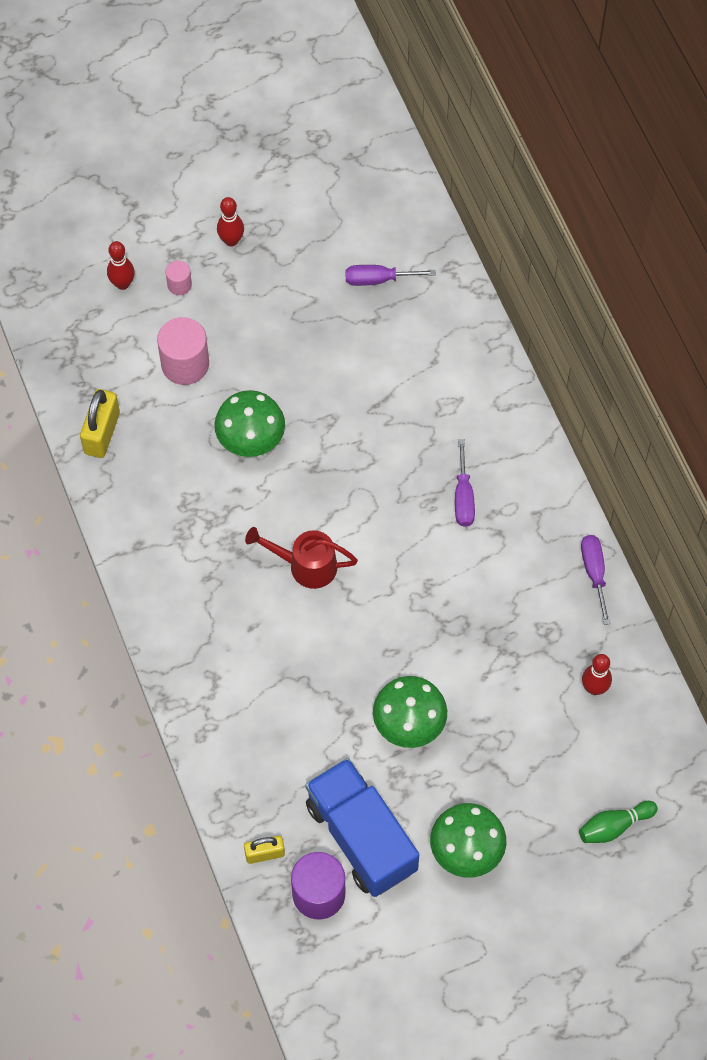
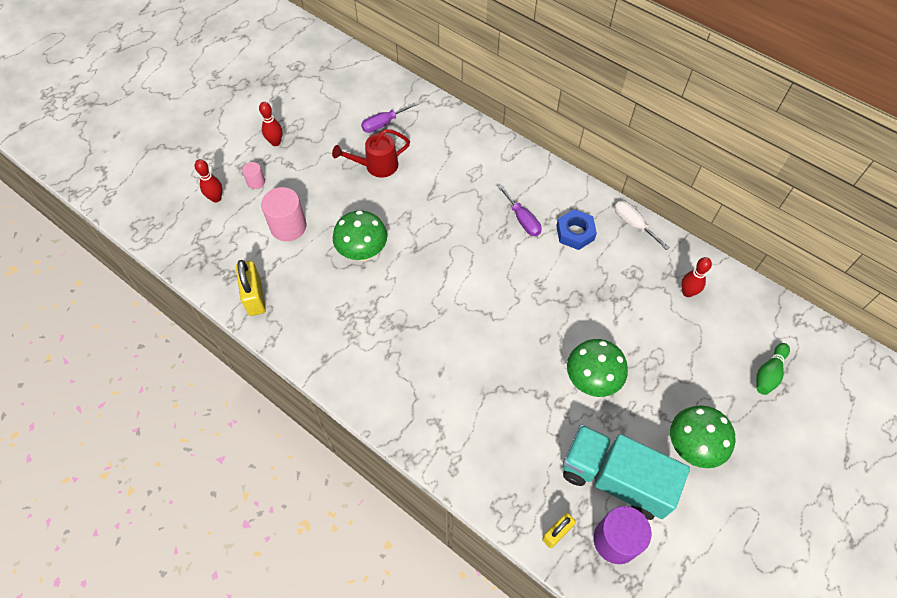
camera: 30 degrees left, 5 degrees down
red watering can [245,527,358,589] -> red watering can moved to [332,129,410,178]
blue truck [305,758,419,897] -> turquoise truck [563,424,690,520]
purple screwdriver [581,535,610,625] -> white screwdriver [614,201,670,250]
none -> blue nut [556,209,597,250]

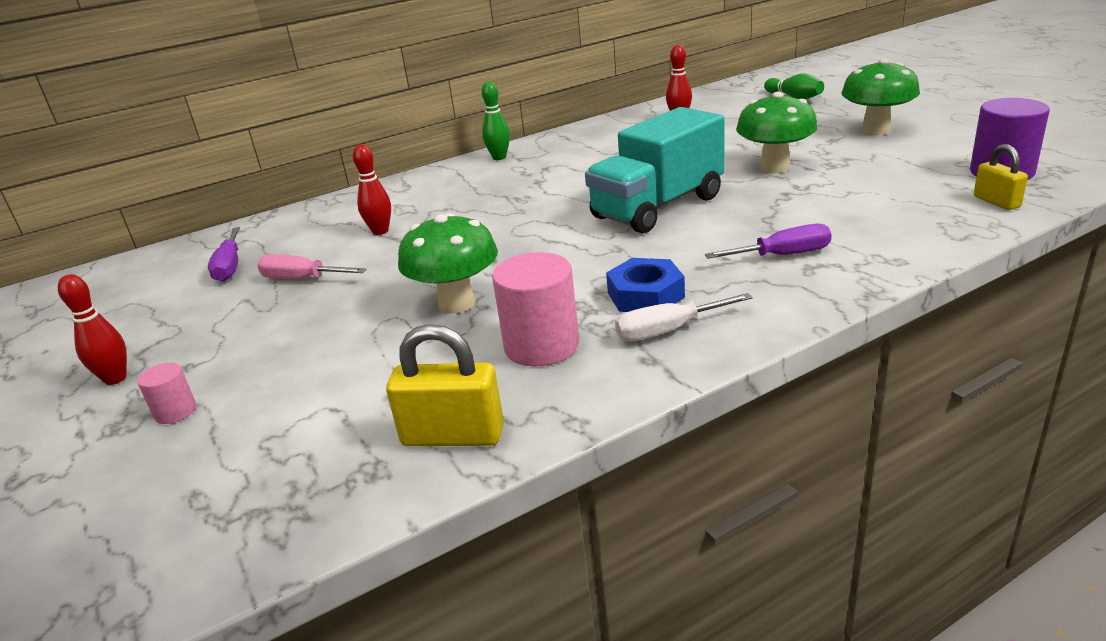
camera: 65 degrees left, 30 degrees down
red bowling pin [195,159,222,203] -> red bowling pin moved to [353,144,391,235]
pink cylinder [261,187,306,241] -> pink cylinder moved to [492,252,579,366]
red watering can [332,129,410,178] -> pink screwdriver [257,254,366,279]
purple screwdriver [498,185,541,236] -> purple screwdriver moved to [705,224,832,259]
blue nut [556,209,597,250] -> blue nut moved to [606,258,685,312]
turquoise truck [563,424,690,520] -> turquoise truck moved to [585,107,725,233]
white screwdriver [614,201,670,250] -> white screwdriver moved to [615,293,753,341]
none -> green bowling pin [482,82,510,160]

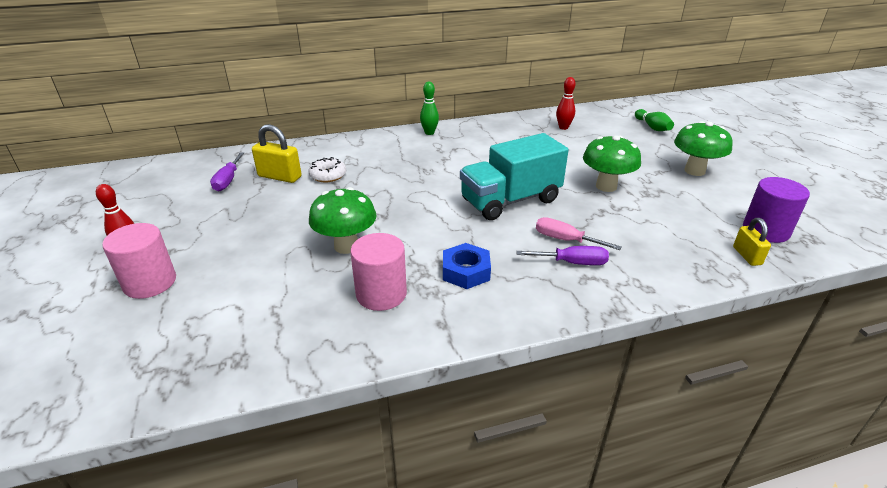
camera: 10 degrees right, 5 degrees up
pink cylinder [137,363,196,424] -> pink cylinder [102,223,176,299], size x1.94
pink screwdriver [257,254,366,279] -> pink screwdriver moved to [536,217,621,250]
red bowling pin [353,144,391,235] -> white donut [308,157,346,182]
yellow padlock [386,324,504,446] -> yellow padlock moved to [252,124,302,183]
white screwdriver [615,293,753,341] -> none

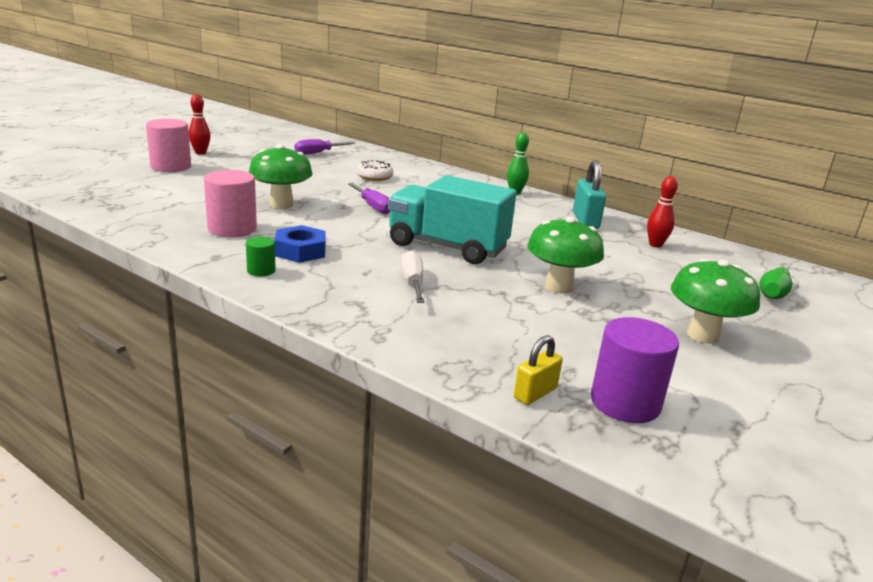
camera: 50 degrees right, 10 degrees down
yellow padlock [252,124,302,183] -> none
purple screwdriver [516,246,609,265] -> purple screwdriver moved to [348,183,390,214]
pink screwdriver [536,217,621,250] -> white screwdriver [401,251,425,303]
none -> green cylinder [246,237,276,276]
none -> turquoise padlock [573,160,606,229]

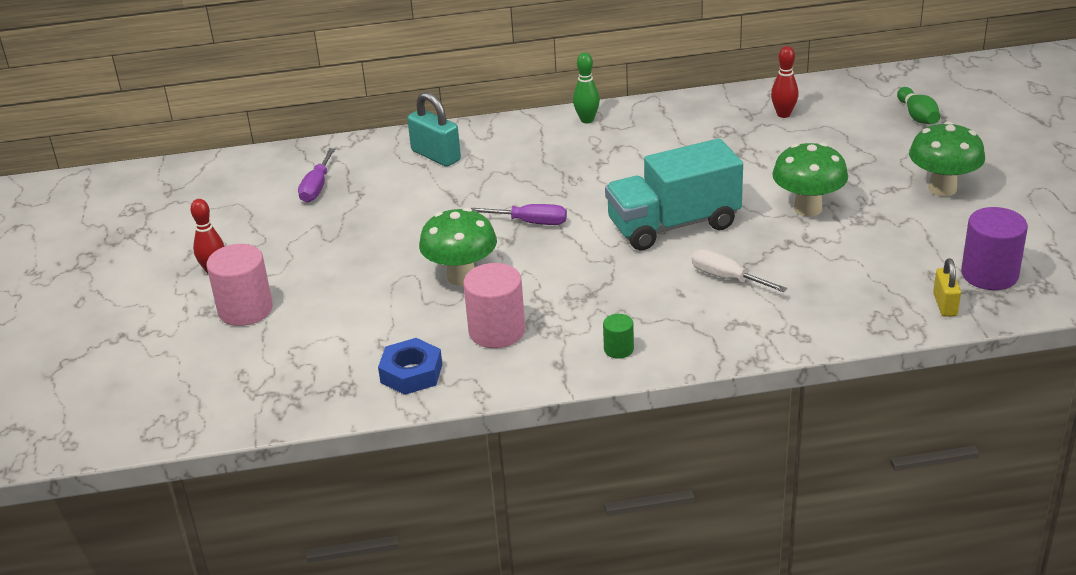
camera: 40 degrees left, 10 degrees up
blue nut [275,225,326,263] -> blue nut moved to [378,338,443,395]
white donut [356,160,393,181] -> none
turquoise padlock [573,160,606,229] -> turquoise padlock moved to [407,92,461,167]

